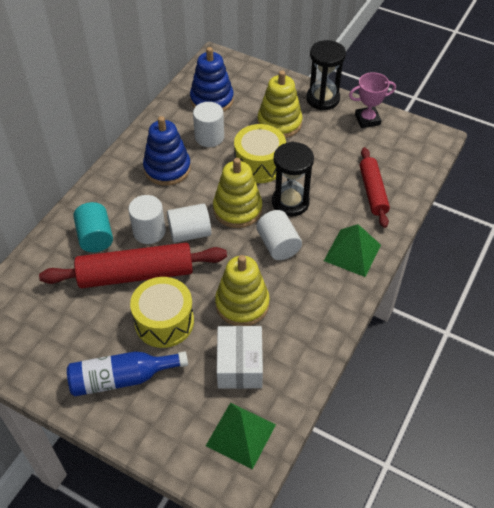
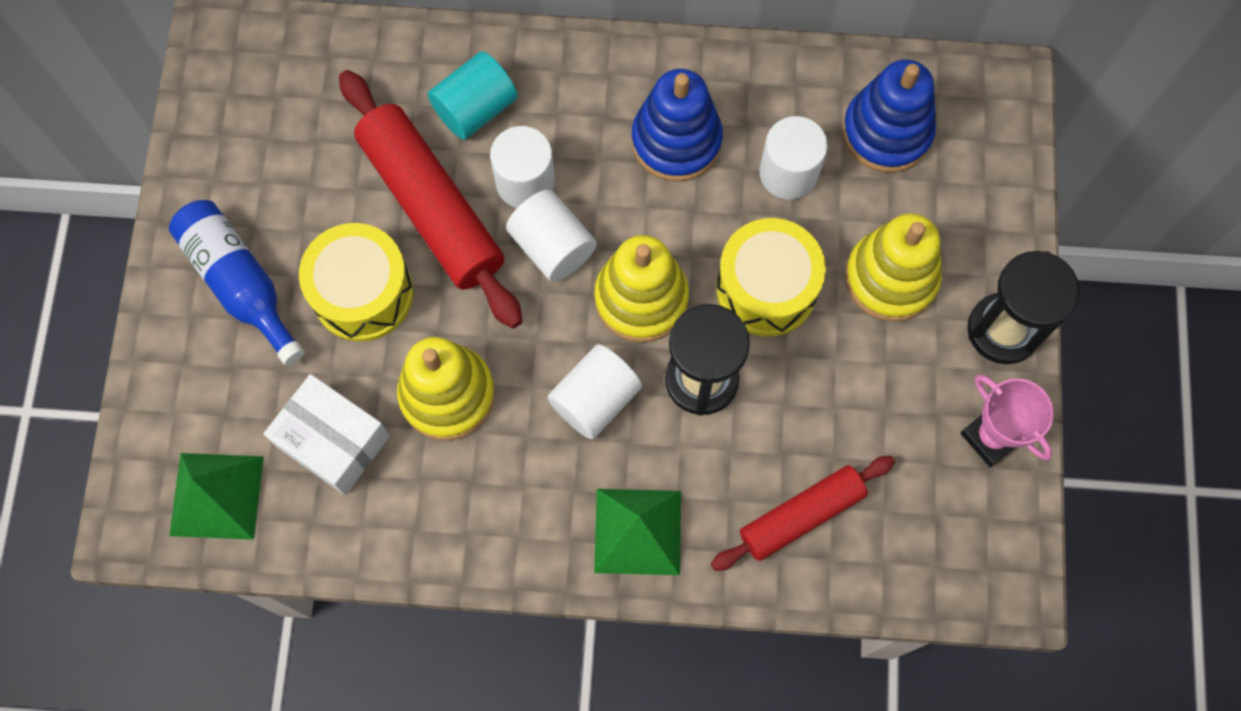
camera: 65 degrees right, 20 degrees up
white box [217,326,263,389] -> white box turned 60 degrees clockwise [263,374,390,495]

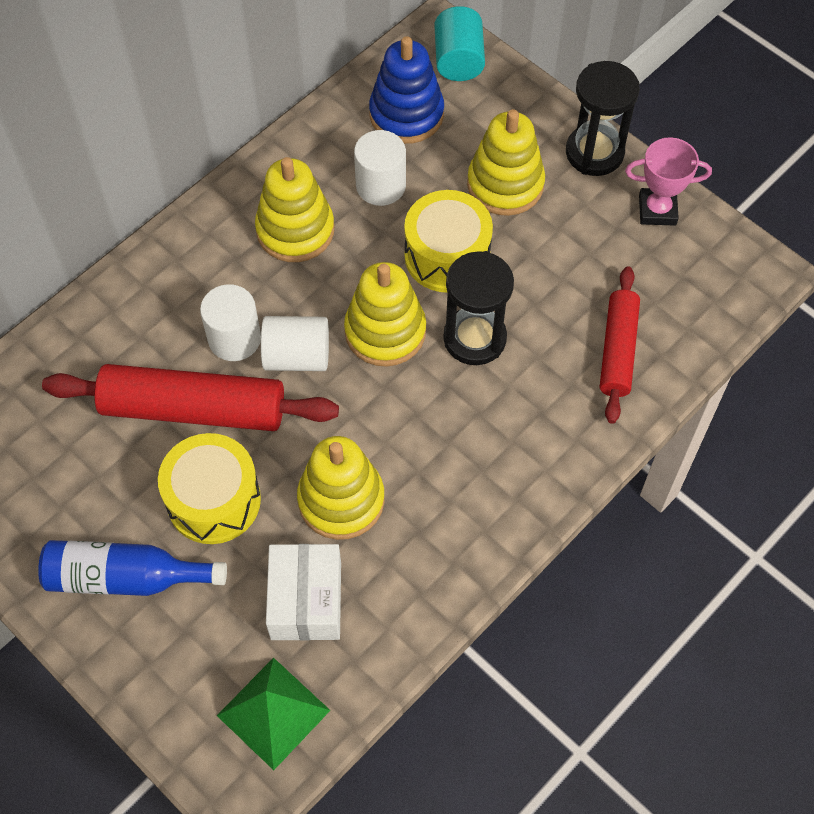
camera: 50 degrees left, 10 degrees down
white box [263,374,390,495] -> white box turned 75 degrees counterclockwise [266,544,341,641]
turquoise cylinder [428,51,517,140] -> turquoise cylinder moved to [435,6,485,81]
white cylinder [547,344,642,439] -> none
green pyramid [594,489,681,575] -> none
blue stacking toy [631,69,723,182] -> yellow stacking toy [255,157,334,262]

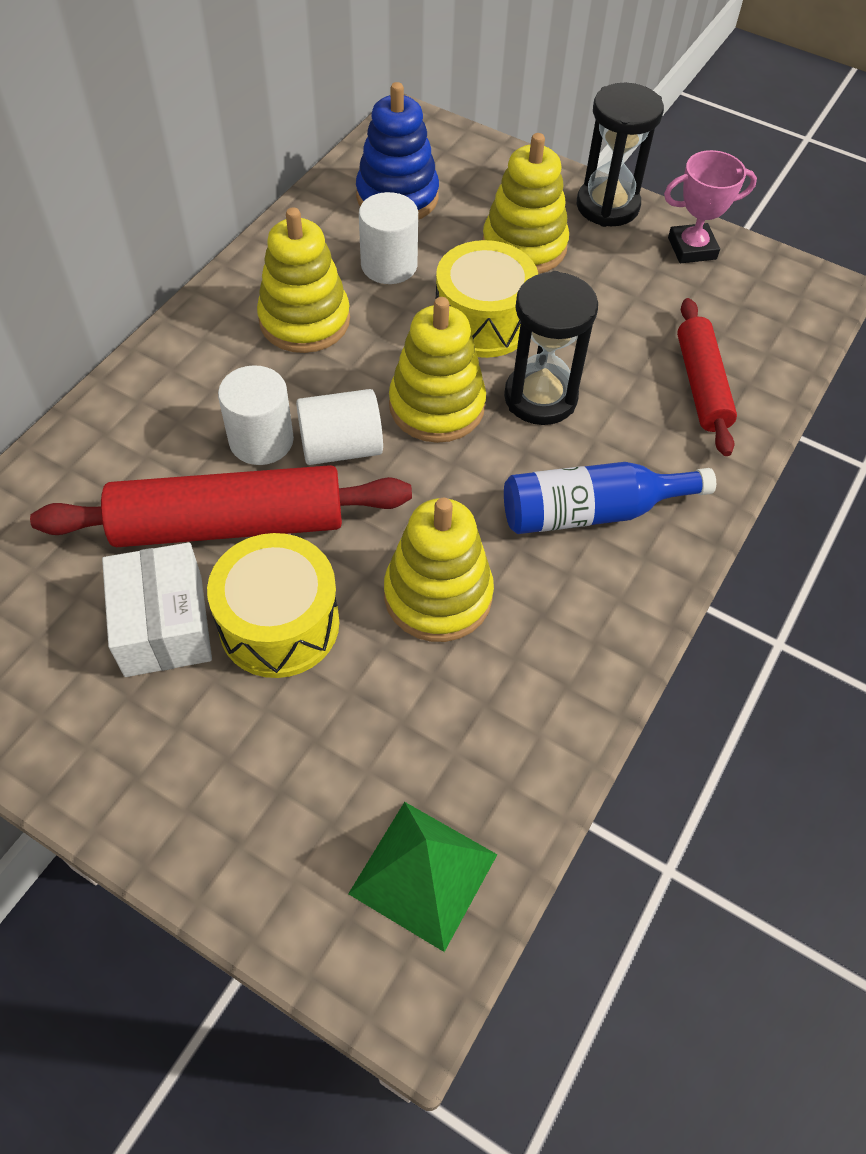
camera: 15 degrees left, 5 degrees down
blue bottle [38,540,227,596] -> blue bottle moved to [504,462,716,534]
white box [266,544,341,641] -> white box moved to [102,542,212,677]
turquoise cylinder [435,6,485,81] -> none

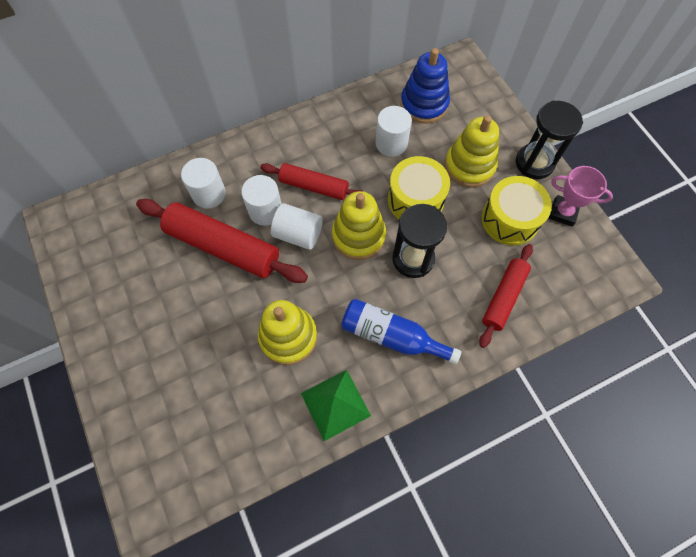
camera: 35 degrees right, 10 degrees up
white box [102,542,212,677] -> none
yellow drum [207,533,339,678] -> yellow drum moved to [482,176,552,246]
yellow stacking toy [257,207,350,353] -> none
green pyramid [348,802,498,952] -> green pyramid moved to [301,370,371,441]
none -> white cylinder [181,158,226,209]
none -> red rolling pin [260,163,364,200]

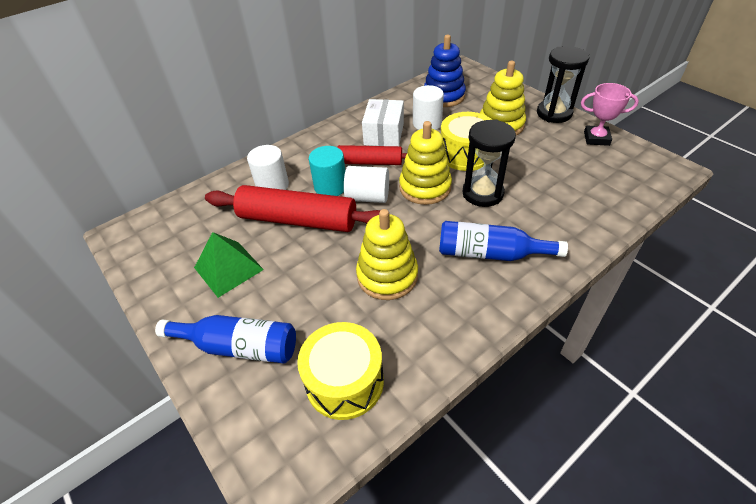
camera: 10 degrees left, 20 degrees down
white cylinder [241,175,282,226] -> turquoise cylinder [309,146,345,196]
green pyramid [301,370,371,441] -> green pyramid moved to [194,232,264,298]
red rolling pin [479,244,533,348] -> none
yellow drum [482,176,552,246] -> yellow drum moved to [297,322,384,420]
none -> blue bottle [155,315,296,364]
none -> white box [362,99,404,146]

